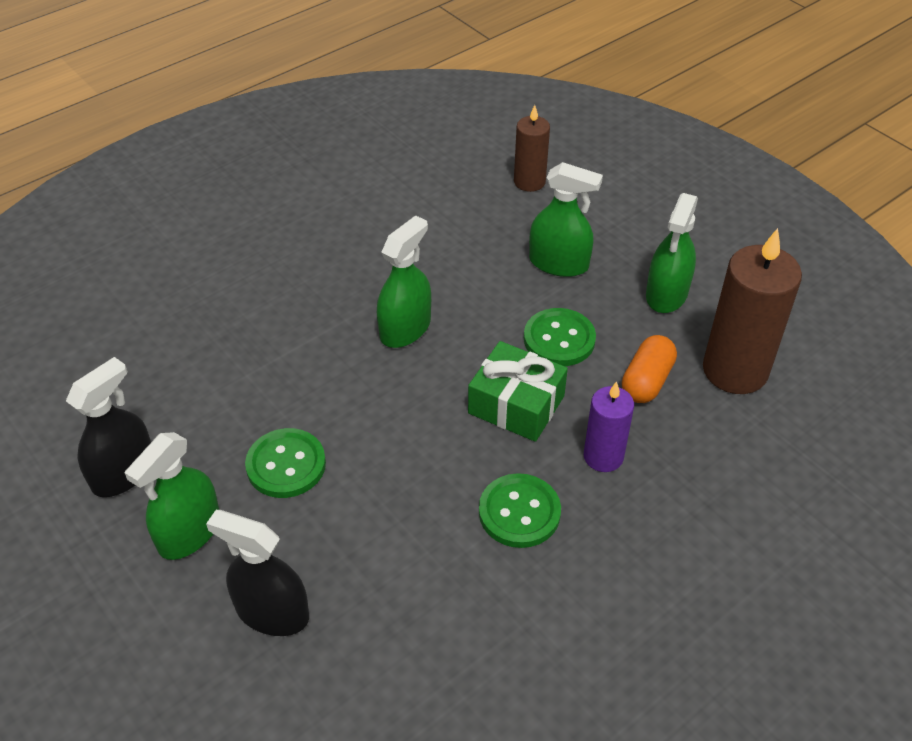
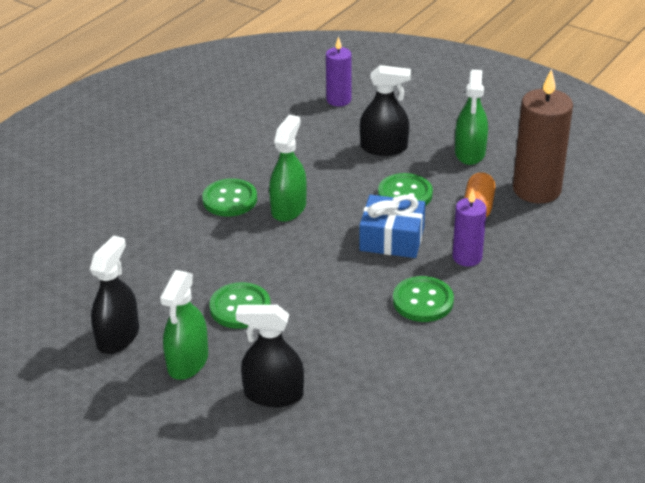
camera: 15 degrees left, 10 degrees down
green gift [468,341,568,442] -> blue gift [359,195,425,258]
brown candle [514,105,550,192] -> purple candle [326,36,352,106]
green spray bottle [529,162,603,277] -> black spray bottle [360,65,411,156]
none -> green button [202,178,257,217]

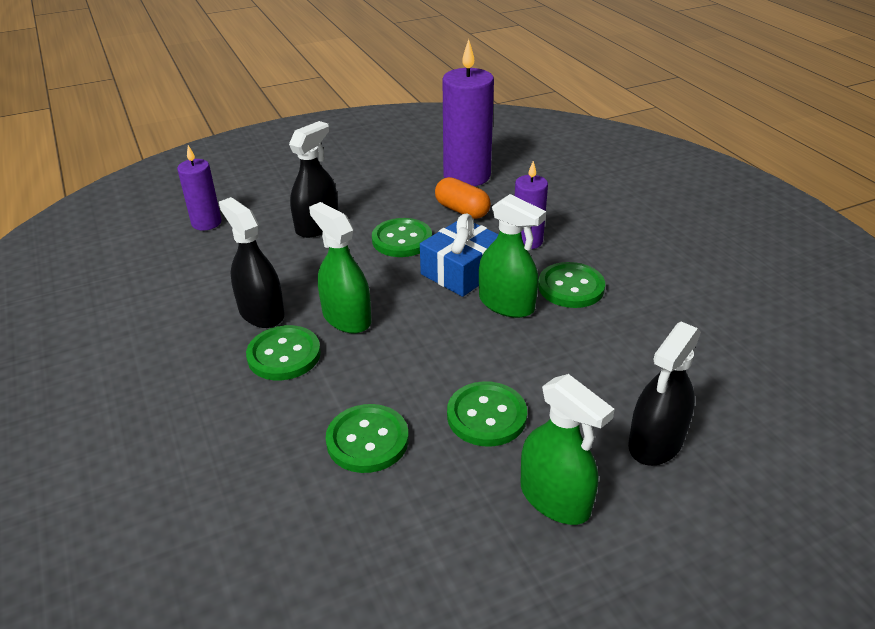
camera: 60 degrees left, 0 degrees up
black spray bottle [90,235,139,354] -> black spray bottle moved to [219,197,285,328]
green spray bottle [455,70,488,165] -> green spray bottle moved to [479,194,546,318]
brown candle [513,69,573,203] -> purple candle [443,39,494,186]
none -> green button [325,404,409,473]

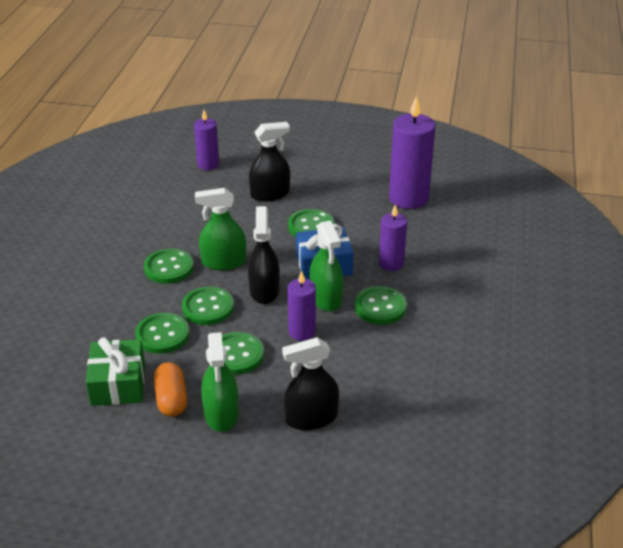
camera: 35 degrees right, 0 degrees up
black spray bottle [219,197,285,328] -> black spray bottle moved to [248,206,280,304]
green spray bottle [309,202,371,333] -> green spray bottle turned 90 degrees counterclockwise [195,188,246,270]
orange capsule [435,177,491,219] -> orange capsule moved to [154,362,187,417]
none -> green gift [86,337,145,406]
none -> green button [182,286,234,325]
none -> purple candle [288,271,316,341]

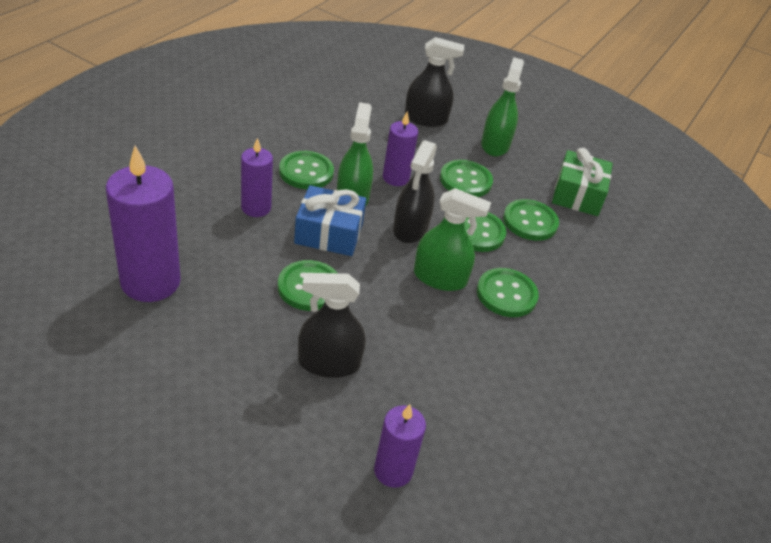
camera: 165 degrees left, 5 degrees up
orange capsule [154,362,187,417] -> none

